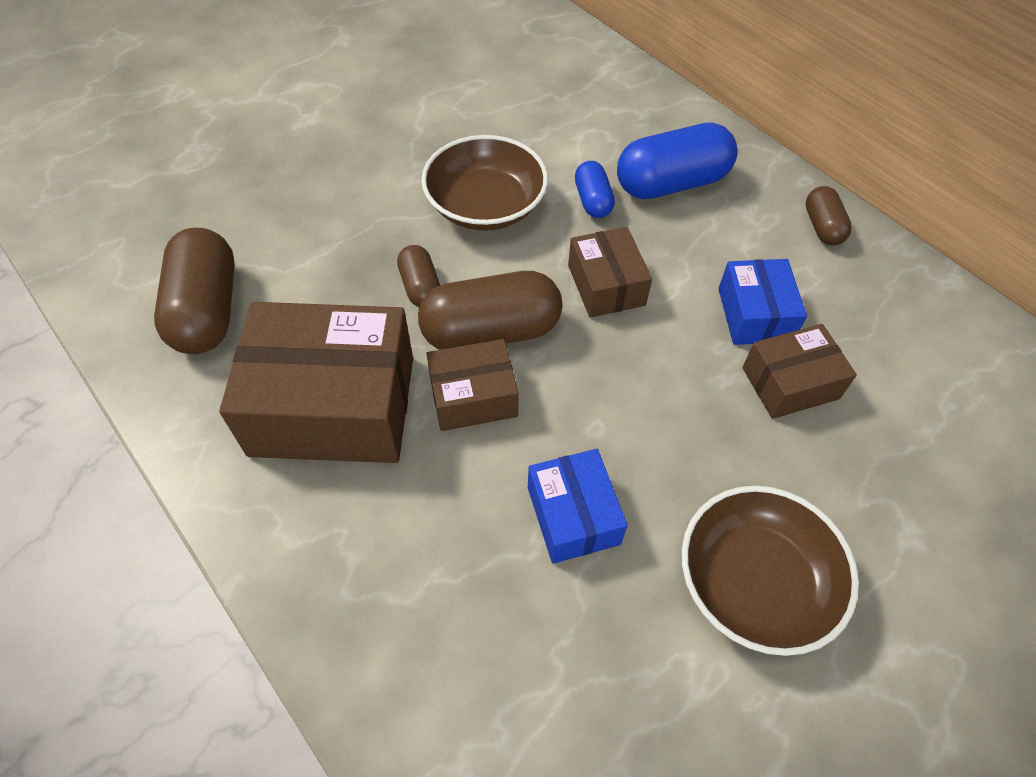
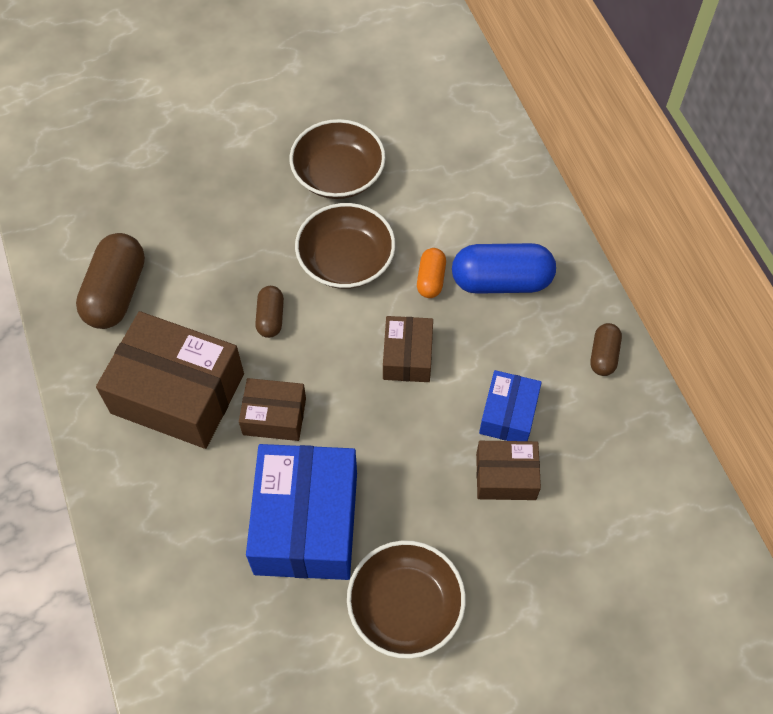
camera: 20 degrees right, 5 degrees up
brown capsule [418,271,562,350] -> none
blue box [528,449,627,564] -> blue box [246,444,357,580], size x1.88
blue capsule [575,161,615,218] -> orange capsule [417,248,446,298]
none -> brown bowl [289,119,386,199]

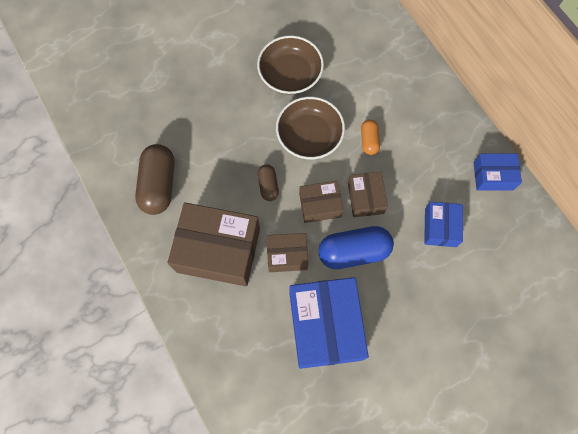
camera: 10 degrees left, 10 degrees up
brown bowl [347,540,466,659] -> none
blue capsule [452,243,556,294] -> blue capsule moved to [318,226,394,269]
brown box [476,441,541,500] -> brown box moved to [299,181,343,223]
brown capsule [591,323,622,376] -> blue box [473,153,522,191]

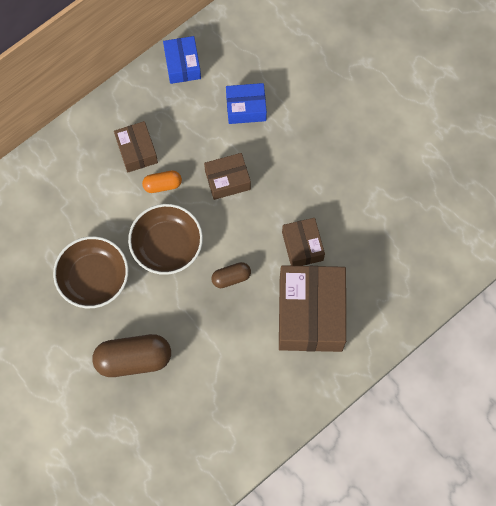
camera: 100 degrees left, 0 degrees up
brown capsule [135,144,175,215] -> brown capsule moved to [92,334,171,377]
blue box [289,277,369,369] -> none
brown box [299,181,343,223] -> brown box moved to [114,121,158,173]
blue capsule [318,226,394,269] -> none

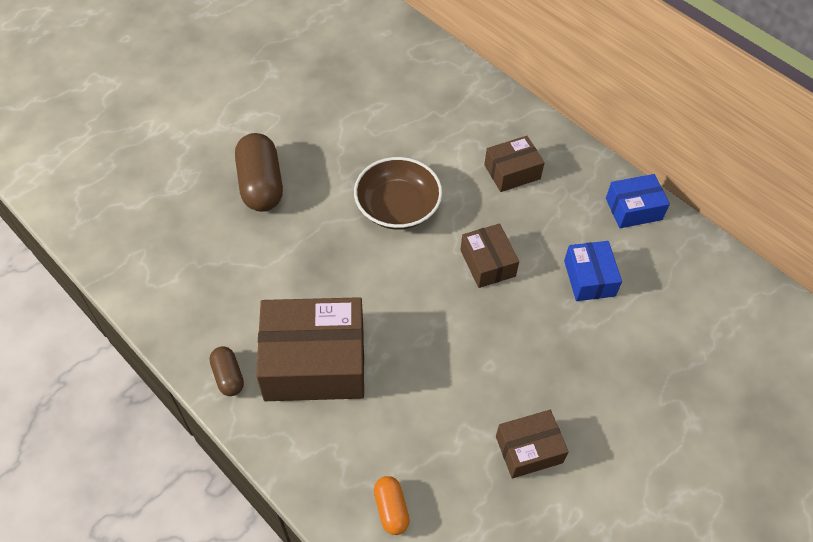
camera: 85 degrees right, 15 degrees down
brown bowl [53,236,128,308] -> none
orange capsule [142,171,182,193] -> orange capsule moved to [374,476,410,535]
brown capsule [211,262,251,288] -> brown capsule moved to [209,346,244,396]
brown box [282,218,325,266] -> brown box moved to [496,410,569,478]

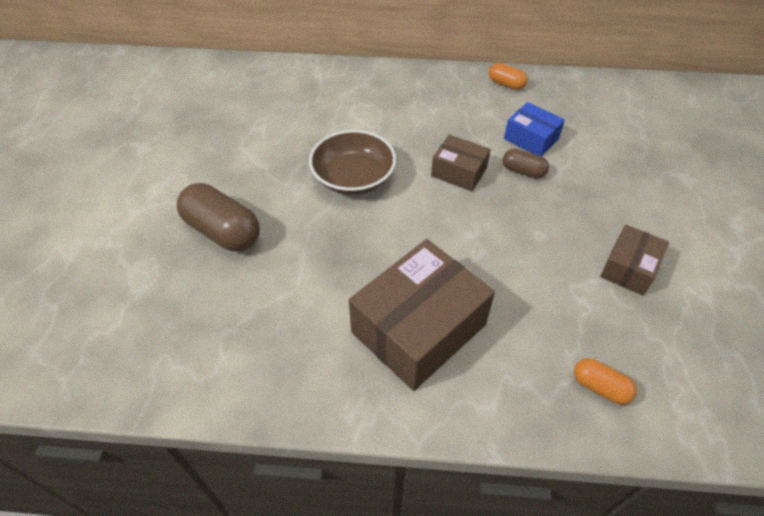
camera: 40 degrees left, 5 degrees down
brown capsule [209,346,244,396] -> brown capsule moved to [503,149,549,178]
brown box [484,136,545,192] -> none
blue box [606,174,670,228] -> orange capsule [489,63,527,90]

